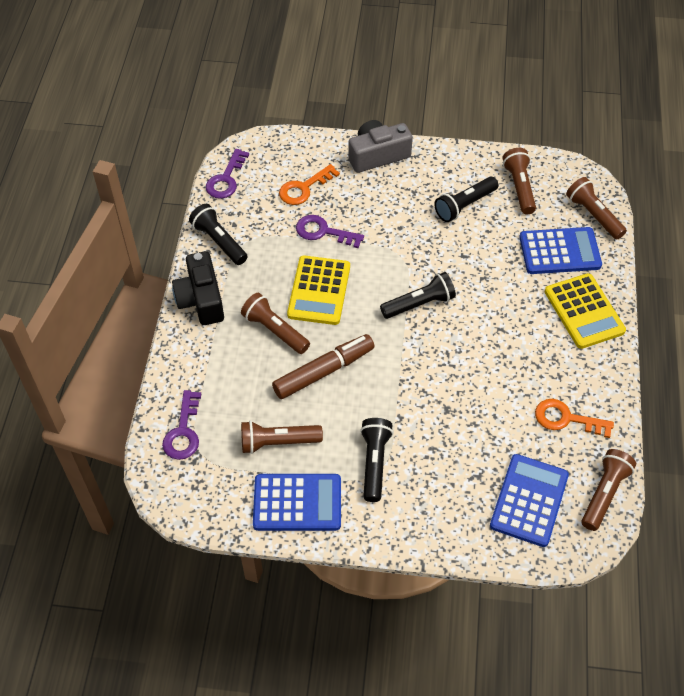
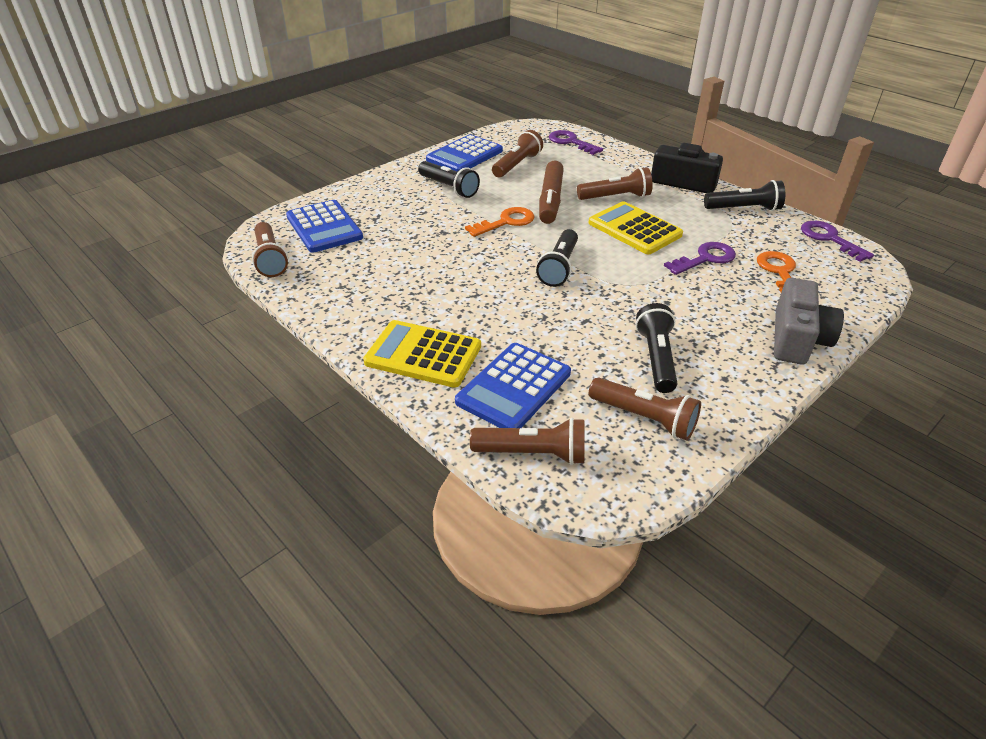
camera: 130 degrees right, 15 degrees down
orange key [535,399,614,438] -> orange key moved to [465,207,535,237]

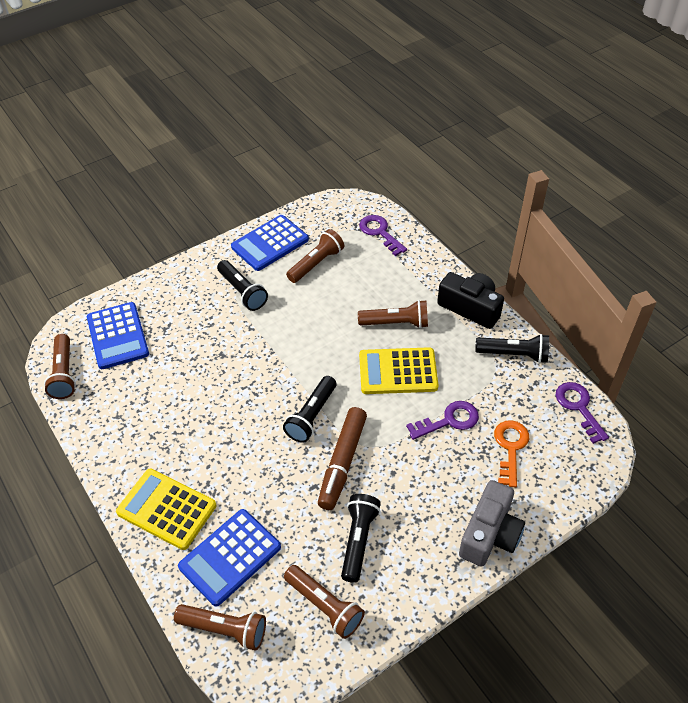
camera: 10 degrees right, 10 degrees up
orange key [465,207,535,237] -> none
brown marker [539,161,564,224] -> brown marker moved to [318,407,367,510]
yellow calculator [589,201,683,254] -> yellow calculator turned 60 degrees counterclockwise [359,347,438,394]

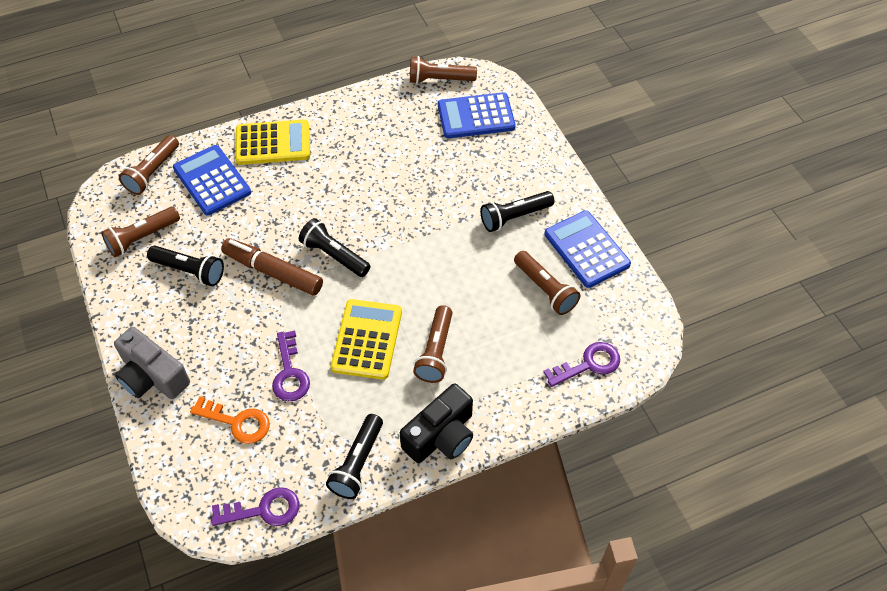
camera: 100 degrees right, 5 degrees up
yellow calculator [116,469,216,550] -> yellow calculator turned 45 degrees clockwise [235,119,310,165]

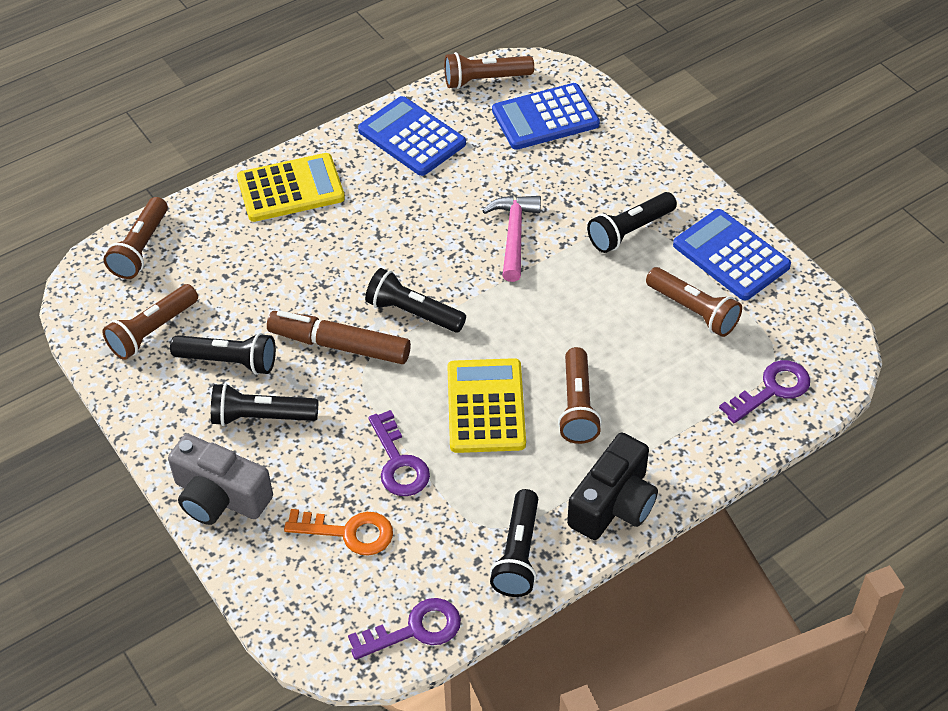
camera: 10 degrees left, 5 degrees down
blue calculator [173,145,251,215] -> blue calculator moved to [358,96,466,176]
none -> black flashlight [211,383,318,426]
none -> pink hammer [482,196,541,282]

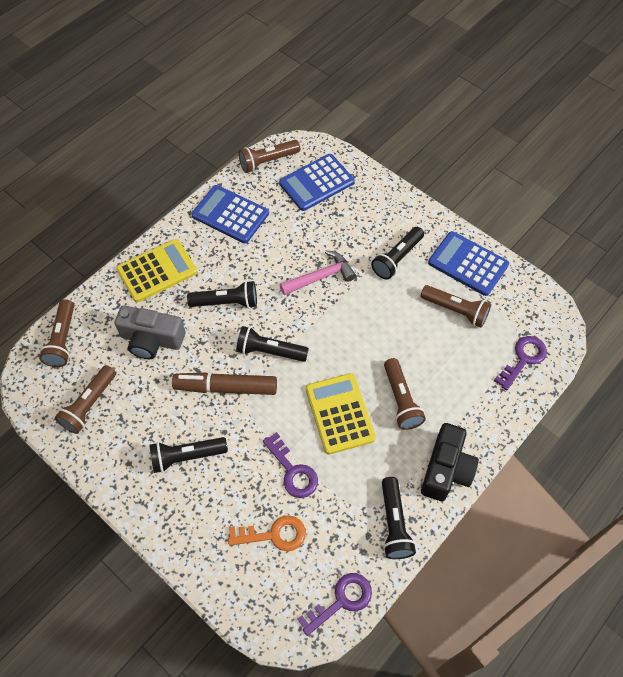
camera: 15 degrees left, 10 degrees up
grey camera [168,434,273,525] -> grey camera moved to [114,305,185,359]
black flashlight [170,333,276,375] -> black flashlight moved to [187,281,257,308]
pink hammer [482,196,541,282] -> pink hammer turned 75 degrees clockwise [280,250,356,295]

